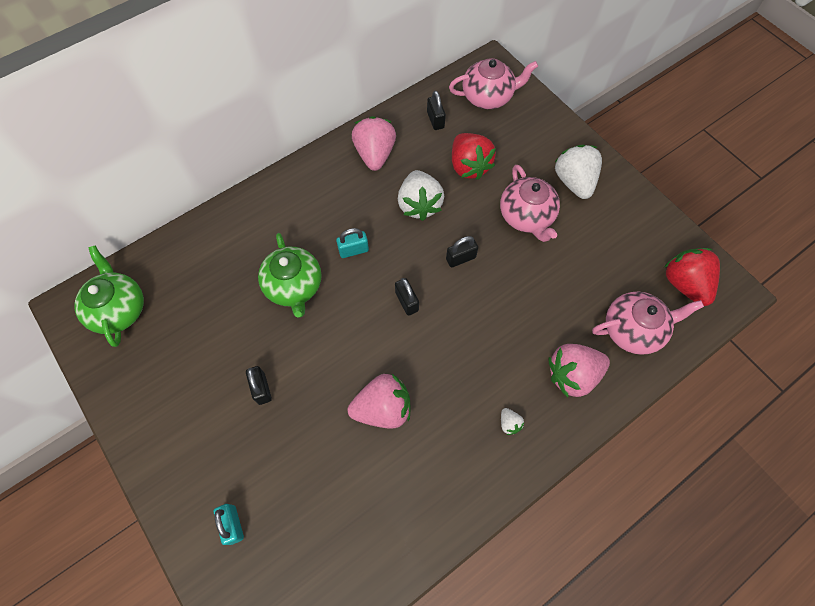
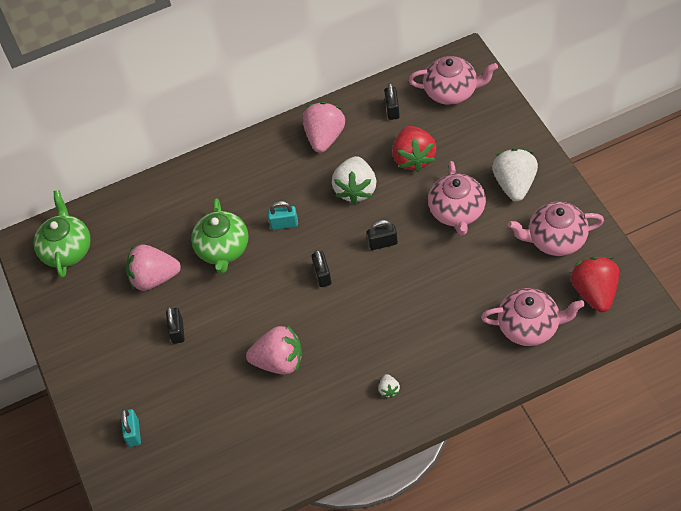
camera: 20 degrees right, 10 degrees down
pink strawberry [548,344,610,398] -> pink strawberry moved to [126,245,181,291]
none -> pink teapot [508,202,604,256]

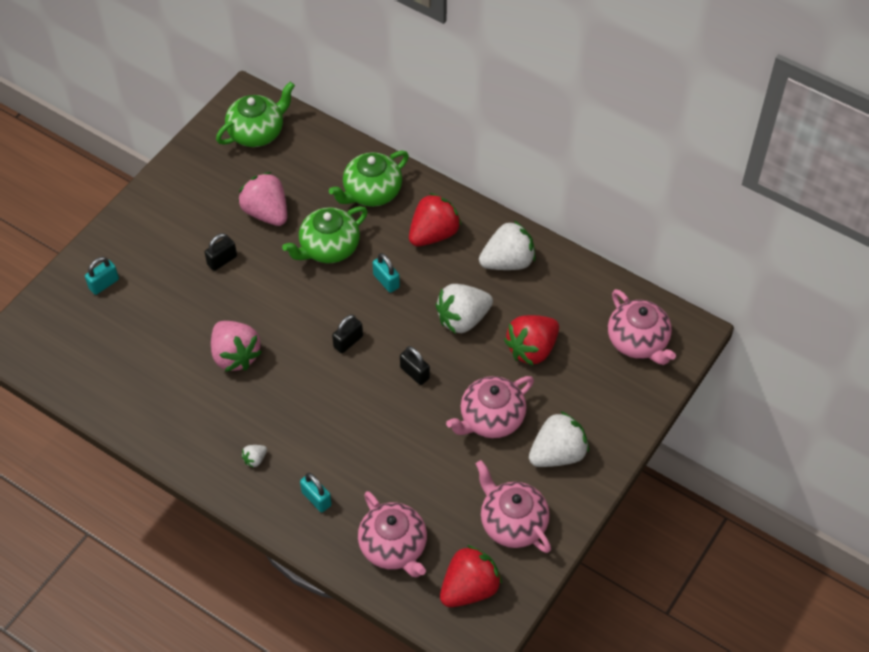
camera: 50 degrees right, 0 degrees up
pink strawberry [302,102,345,153] -> white strawberry [479,221,536,270]
black padlock [384,83,400,120] -> none
none -> turquoise padlock [300,473,332,512]
none -> green teapot [329,151,409,207]
none -> red strawberry [409,193,461,246]

